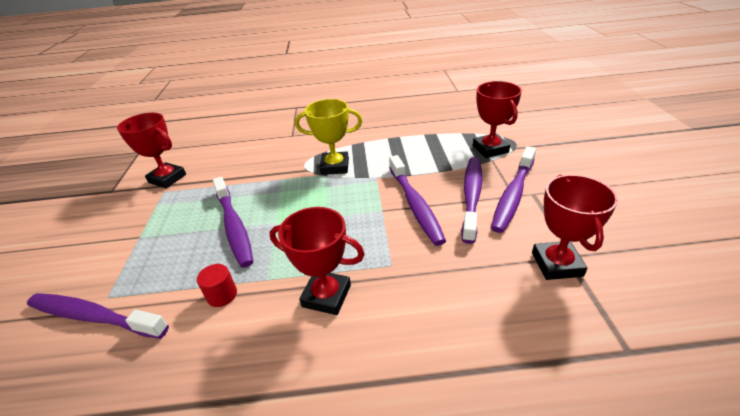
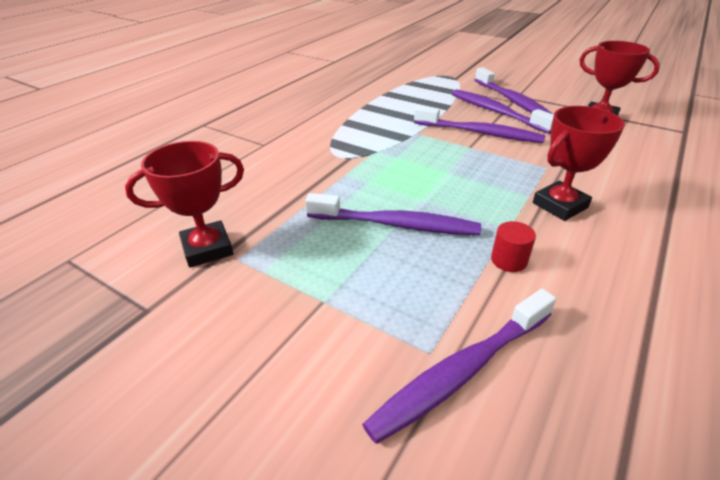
camera: 55 degrees left, 0 degrees up
yellow trophy [295,99,362,175] -> none
red trophy [473,81,522,158] -> none

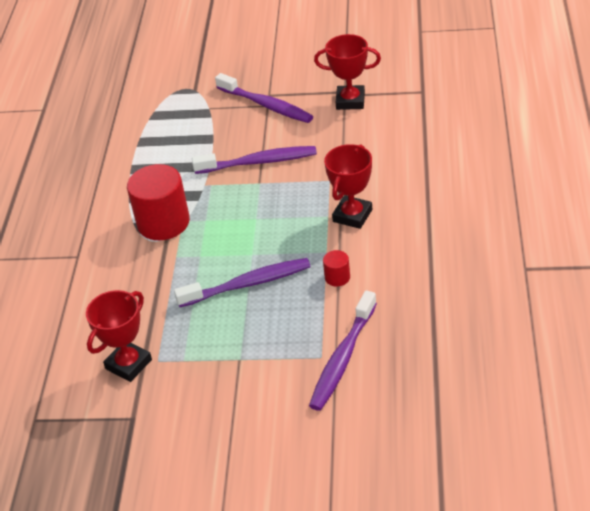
camera: 25 degrees left, 5 degrees up
purple toothbrush [452,89,554,134] -> none
none -> red cylinder [127,164,190,240]

